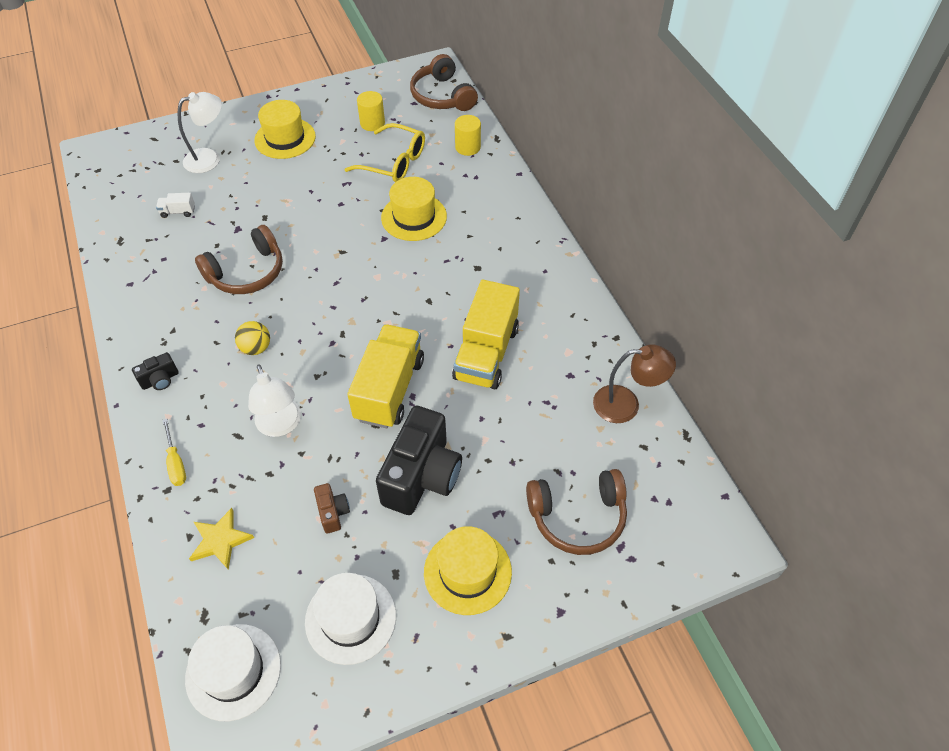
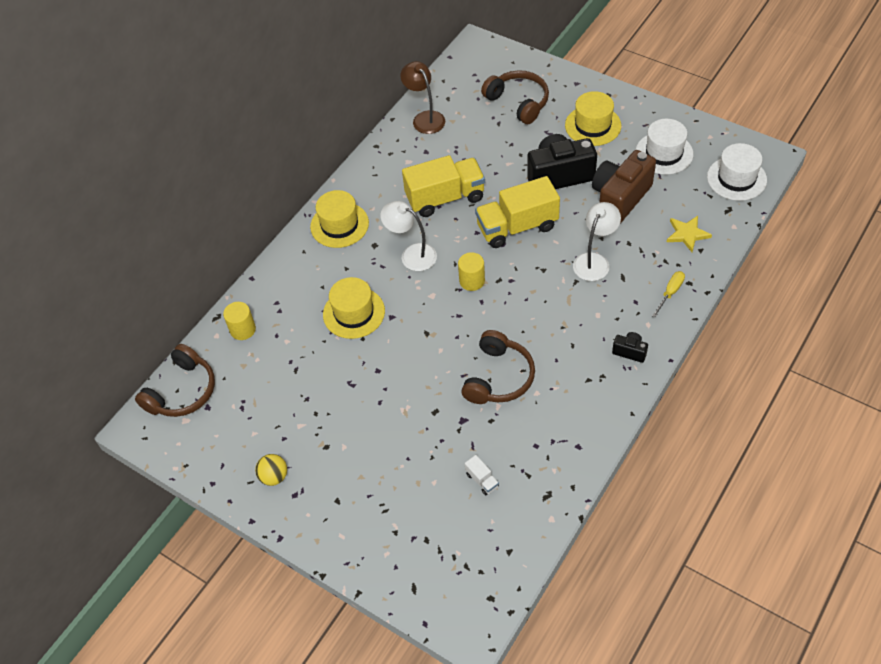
camera: 120 degrees left, 0 degrees up
white lamp [177,92,222,173] -> white lamp moved to [380,201,437,271]
brown headphones [195,225,283,294] -> brown headphones turned 90 degrees clockwise [461,330,535,404]
yellow ball [235,321,270,355] -> yellow ball moved to [255,454,287,486]
yellow hat [254,100,316,159] -> yellow hat moved to [310,190,369,248]
brown camera [314,483,350,534] -> brown camera [592,150,656,224], size x2.23
yellow glasses [344,123,425,182] -> none
yellow cylinder [357,91,385,131] -> yellow cylinder moved to [458,252,485,291]

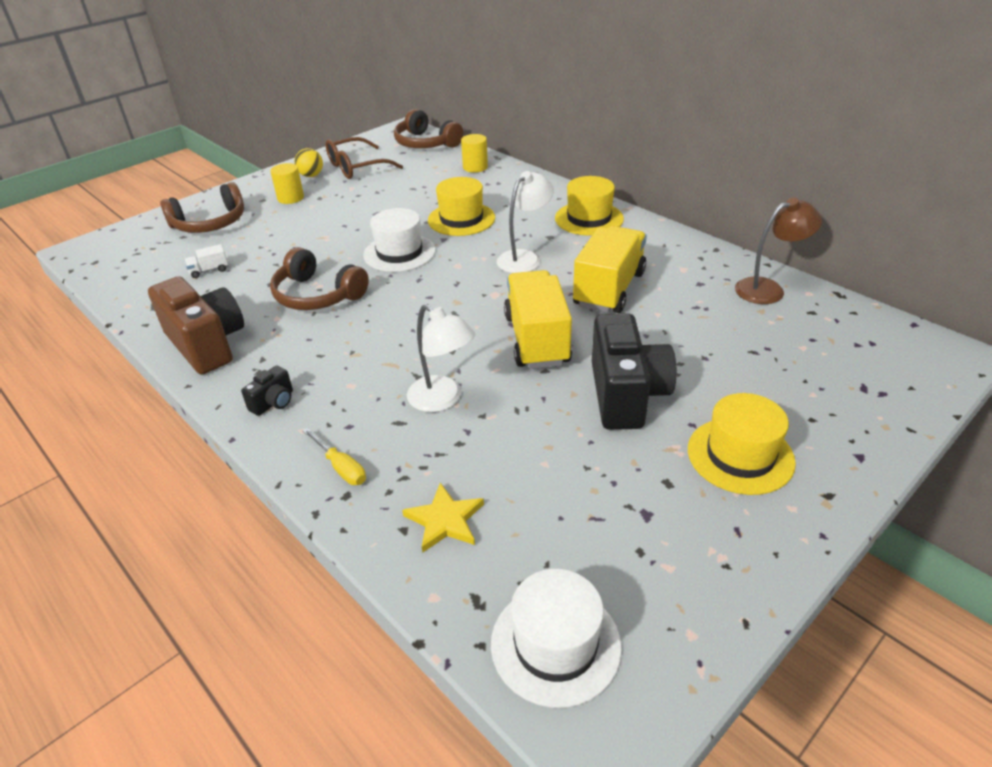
camera: 100 degrees right, 15 degrees down
yellow truck [402,155,485,217] -> yellow truck turned 150 degrees counterclockwise [573,226,647,313]
yellow cylinder [458,252,485,291] -> yellow cylinder moved to [270,163,304,204]
brown headphones [481,70,549,124] -> brown headphones moved to [160,182,244,233]
brown camera [592,150,656,224] -> brown camera moved to [148,276,244,374]
white hat [635,119,693,175] -> white hat moved to [363,208,436,272]
none -> brown glasses [326,137,403,179]

